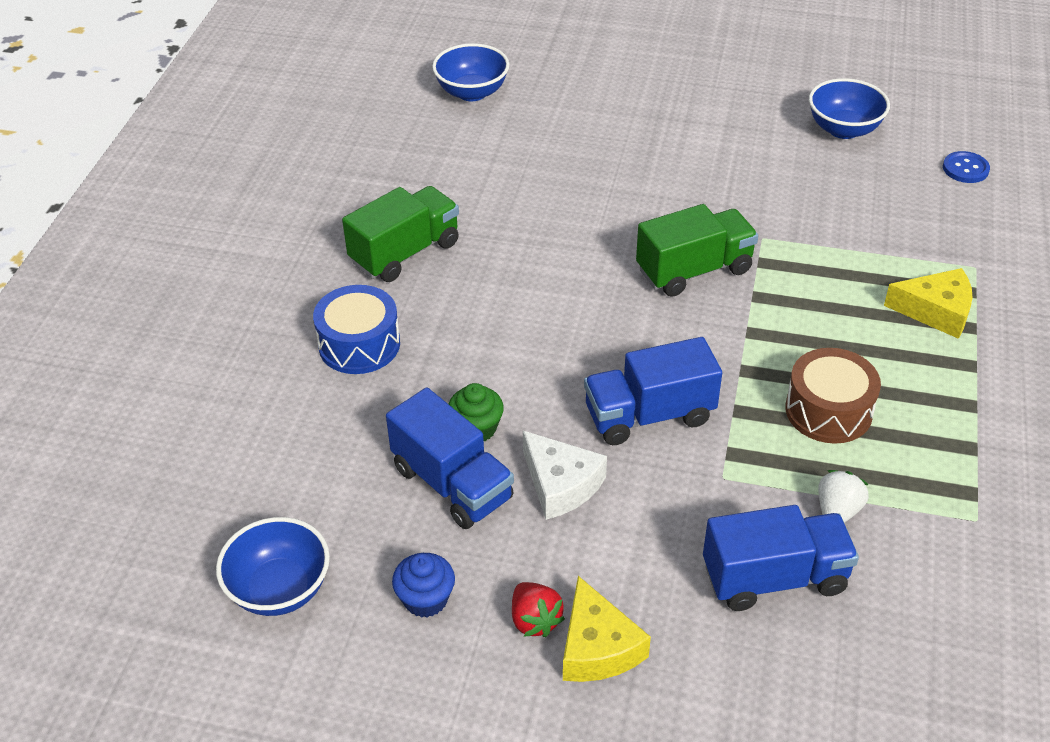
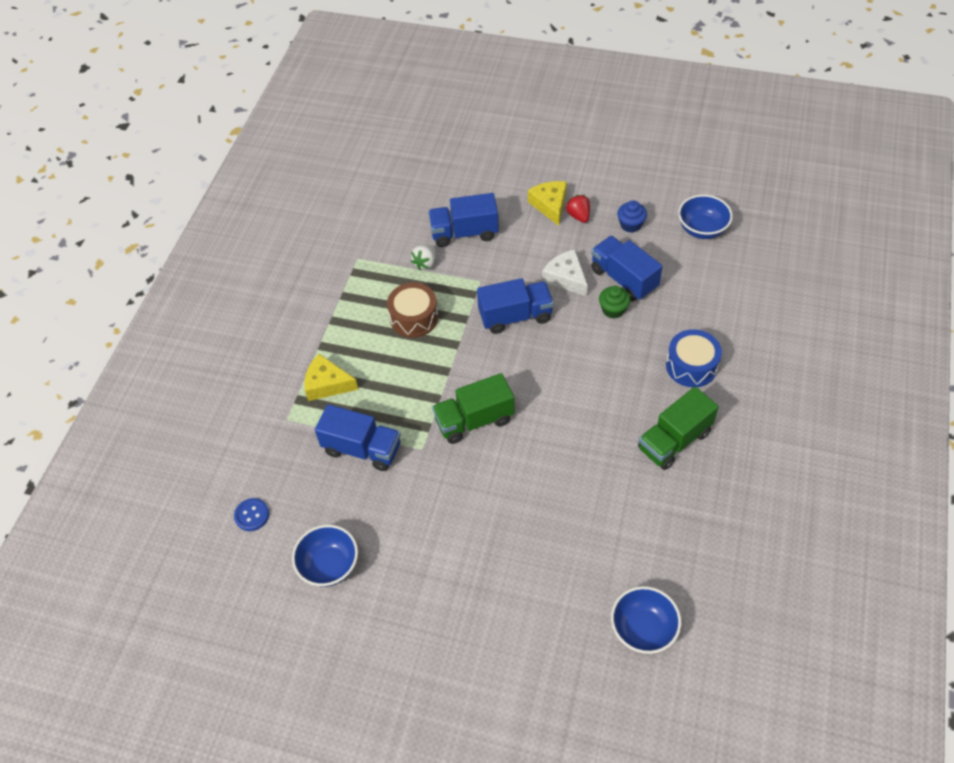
camera: 175 degrees left, 10 degrees up
none -> blue truck [315,404,401,471]

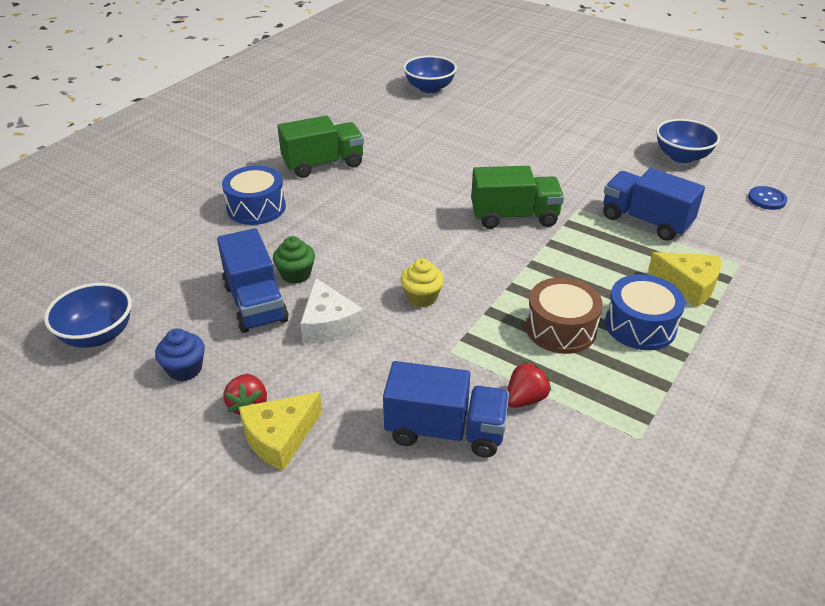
camera: 165 degrees left, 15 degrees down
white strawberry [411,245,436,270] -> red strawberry [507,361,551,408]
blue truck [477,278,554,334] -> yellow cupcake [401,258,444,307]
yellow cheese [528,181,567,226] -> yellow cheese turned 45 degrees clockwise [239,392,322,471]
none -> blue drum [605,274,685,350]

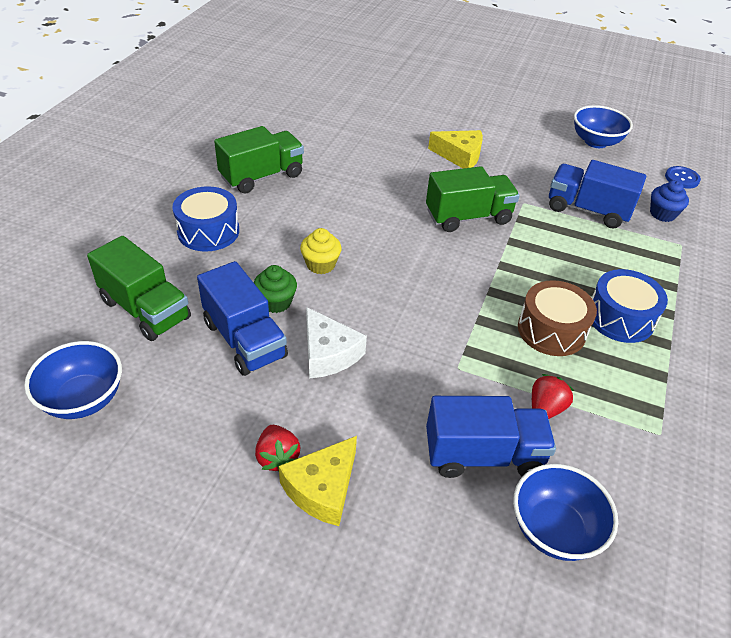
camera: 15 degrees left, 5 degrees up
blue cupcake [155,328,205,381] -> blue cupcake moved to [650,180,689,222]
yellow cupcake [401,258,444,307] -> yellow cupcake moved to [300,228,342,274]
blue bowl [403,56,457,93] -> blue bowl moved to [513,464,618,561]
yellow cheese [648,252,721,307] -> yellow cheese moved to [428,130,483,168]
none -> green truck [87,236,191,341]

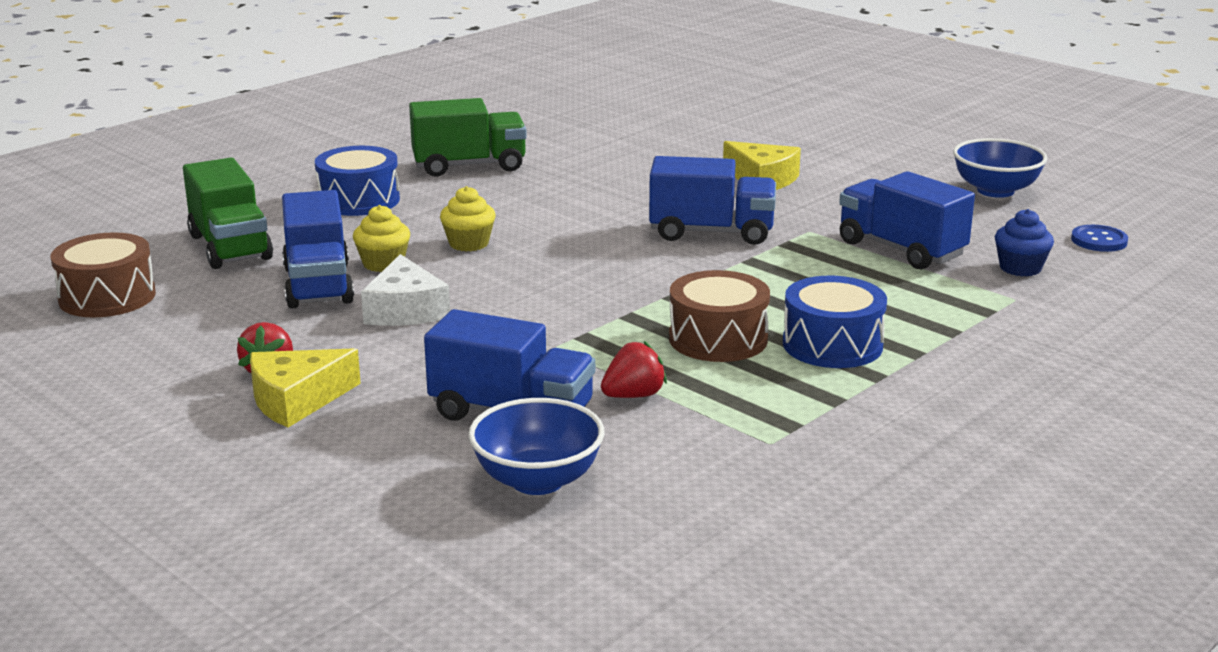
camera: 25 degrees right, 20 degrees down
blue bowl [24,341,122,419] -> brown drum [51,232,156,318]
green cupcake [254,265,297,313] -> yellow cupcake [353,205,410,272]
green truck [426,166,520,232] -> blue truck [649,156,776,245]

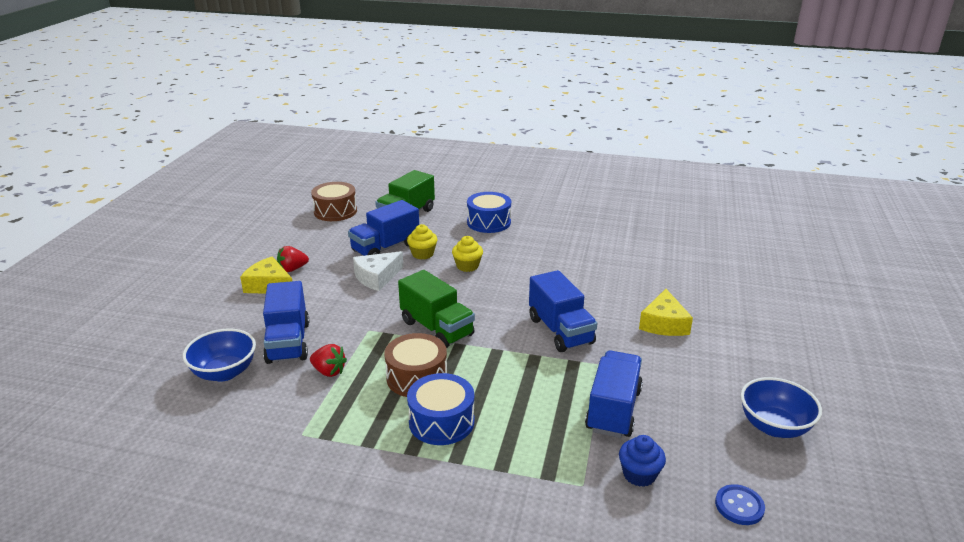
camera: 60 degrees right, 5 degrees up
green truck [409,98,527,177] -> green truck moved to [398,270,475,348]

